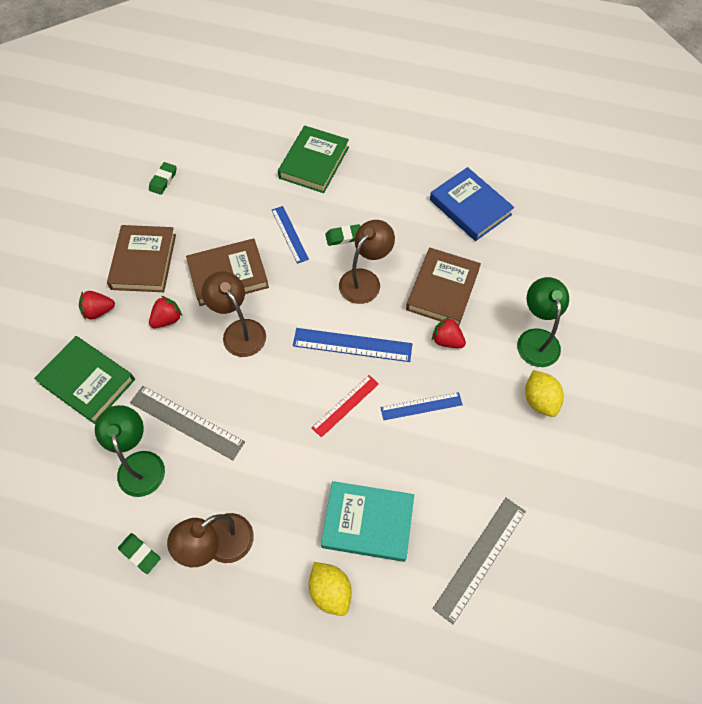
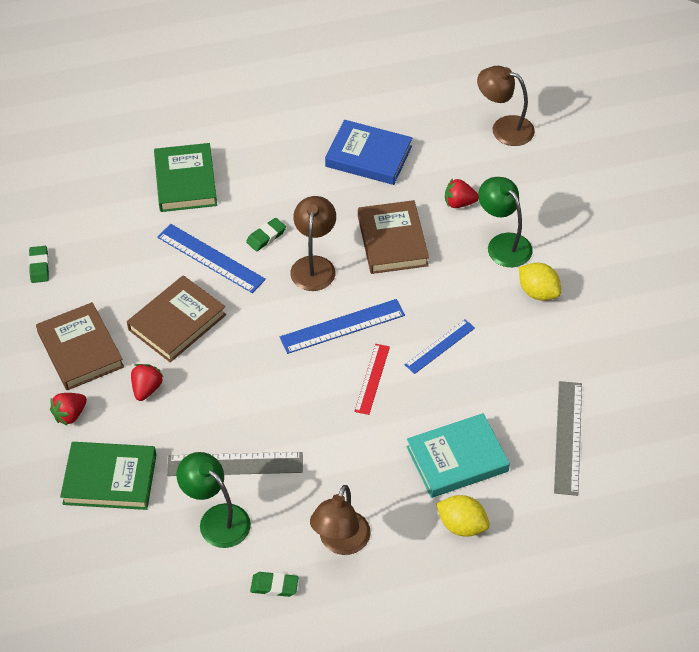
camera: 30 degrees left, 10 degrees down
brown lamp [202,271,266,357] -> brown lamp moved to [477,66,535,146]
blue ruler [272,206,309,264] -> blue ruler [157,224,266,293], size x1.52
red strawberry [432,317,466,348] -> red strawberry moved to [445,178,479,208]

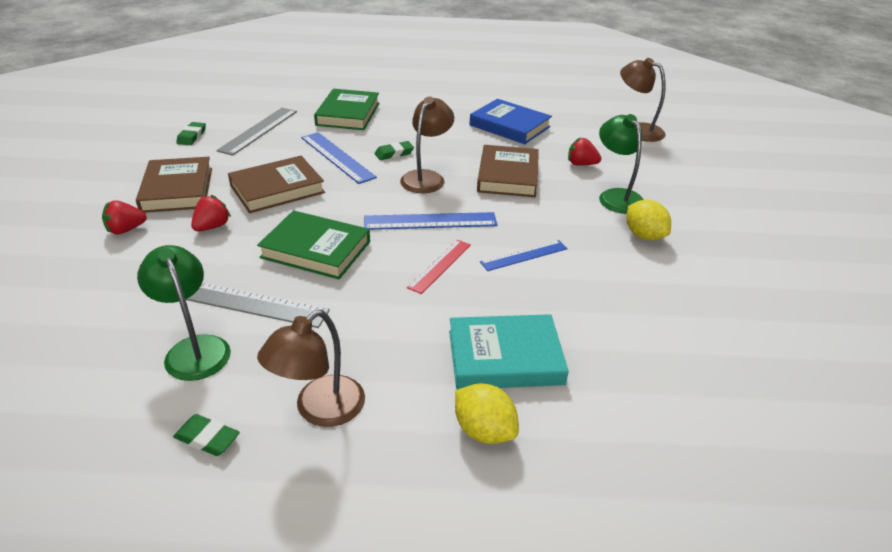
camera: 15 degrees right, 15 degrees down
green book [60,442,156,510] -> green book moved to [257,210,370,279]
grey ruler [554,381,582,496] -> grey ruler moved to [216,108,297,156]

